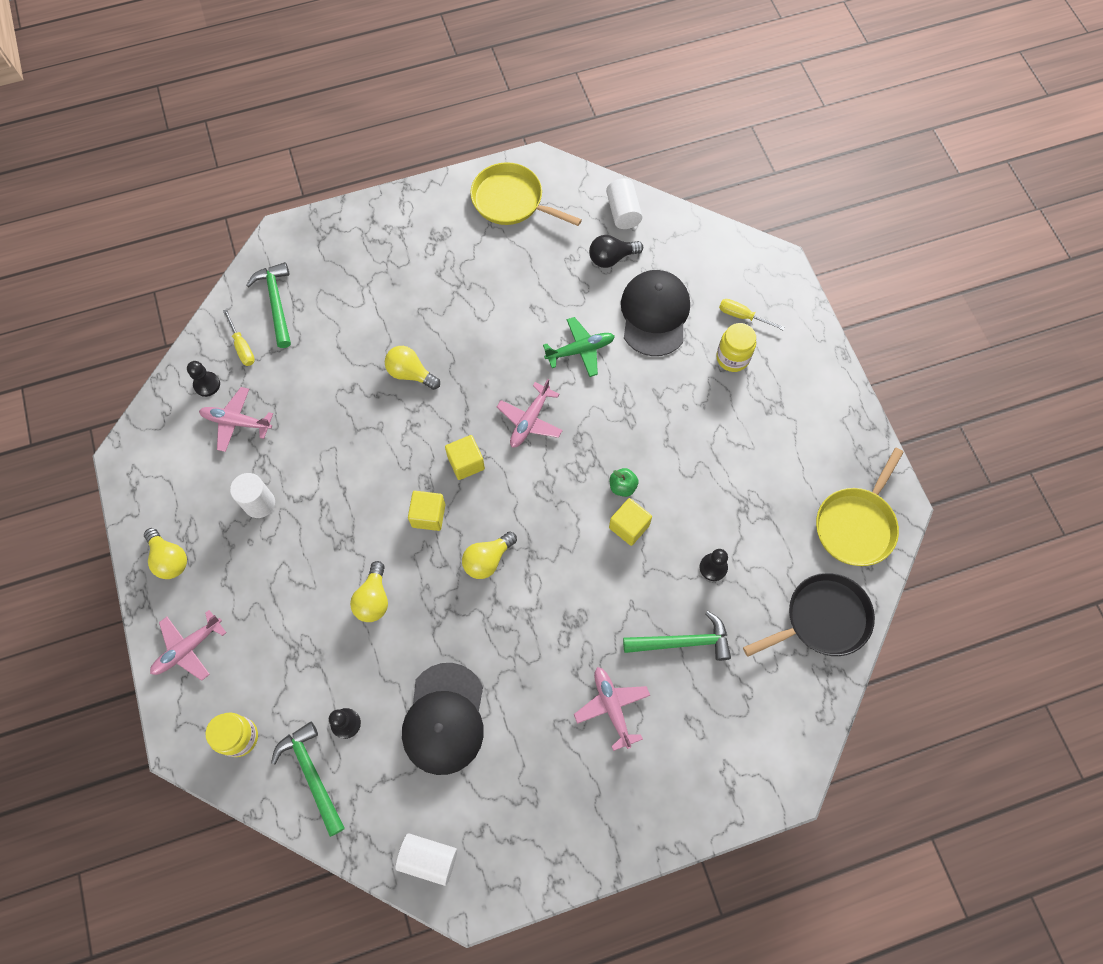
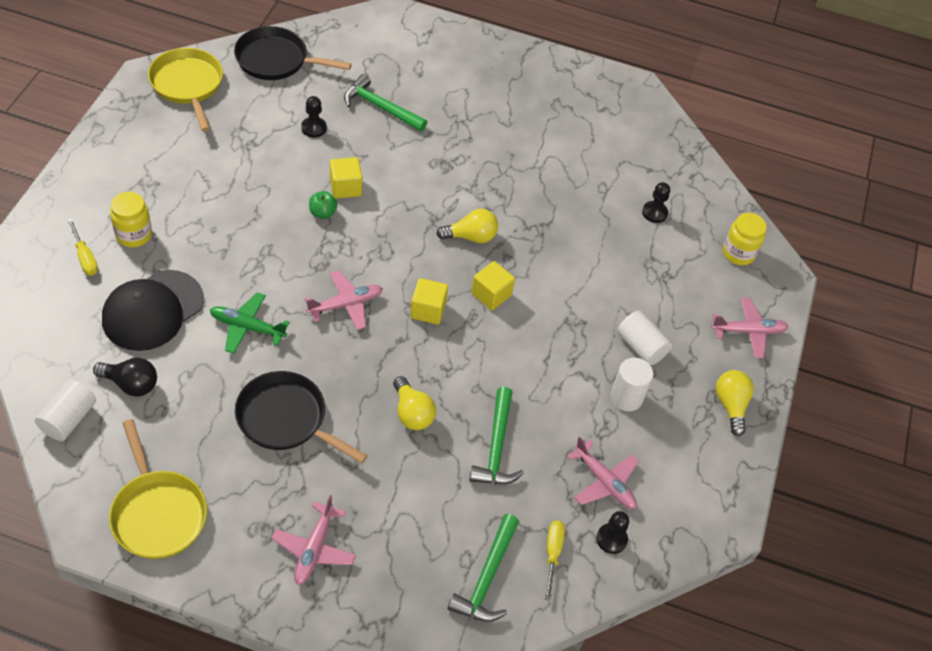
camera: 150 degrees left, 15 degrees down
green hammer [271,722,345,837] -> green hammer moved to [469,387,524,484]
yellow light bulb [350,561,388,622] -> none
white cylinder [395,833,457,886] -> white cylinder moved to [617,310,672,366]
black cap [402,663,484,775] -> none
pink plane [574,667,650,751] -> pink plane moved to [271,495,356,585]
yellow pan [816,448,904,566] -> yellow pan turned 90 degrees counterclockwise [148,48,223,132]
none -> black pan [235,371,368,463]

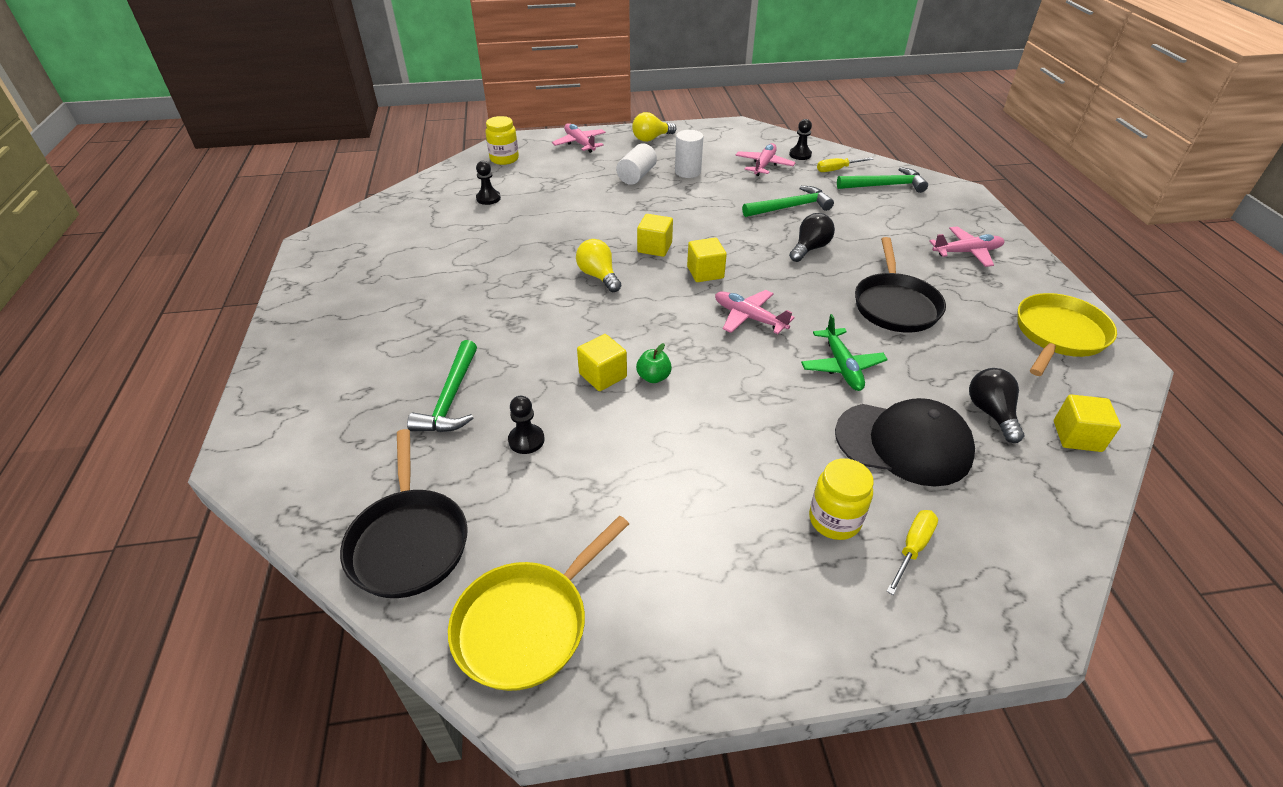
camera: 110 degrees left, 10 degrees down
white cylinder [35,380,96,441] -> yellow cube [1054,394,1121,452]
yellow light bulb [393,376,436,430] -> black light bulb [789,213,835,262]

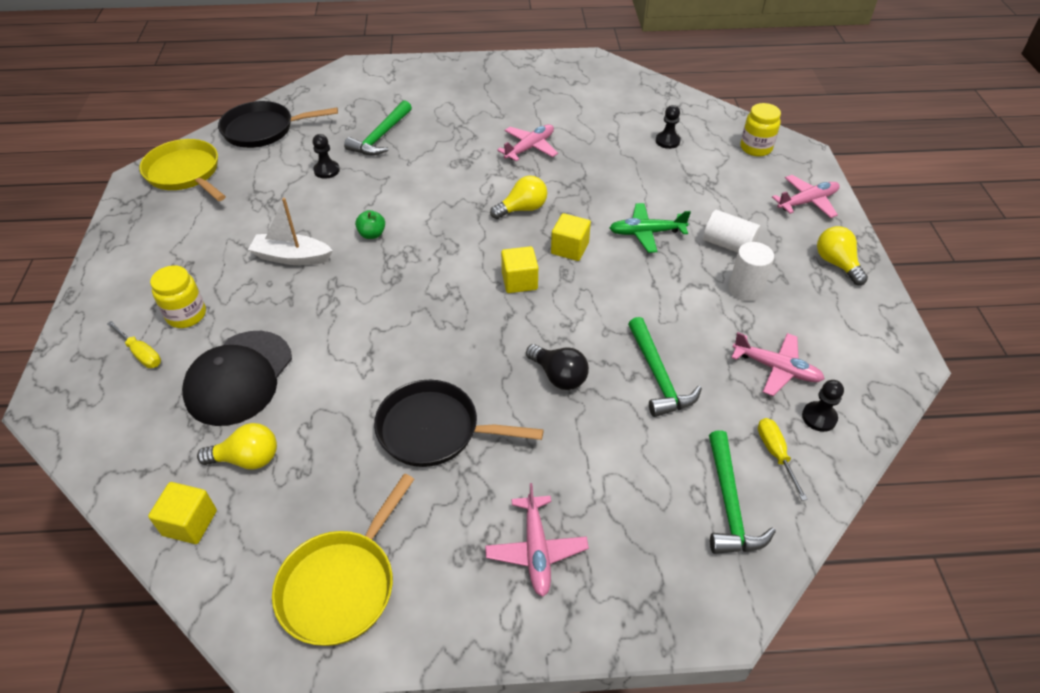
camera: 95 degrees right, 5 degrees up
green hammer [407,340,477,432] -> green hammer turned 75 degrees counterclockwise [344,100,412,155]
yellow cube [577,334,627,391] -> none
pink plane [715,290,795,334] -> pink plane moved to [497,124,558,162]
green plane [801,314,888,391] -> green plane moved to [610,203,691,253]
black light bulb [969,368,1024,443] -> yellow light bulb [197,423,277,469]
yellow pan [1017,293,1117,376] -> yellow pan turned 75 degrees clockwise [272,473,414,646]
none -> white boat [248,198,333,265]

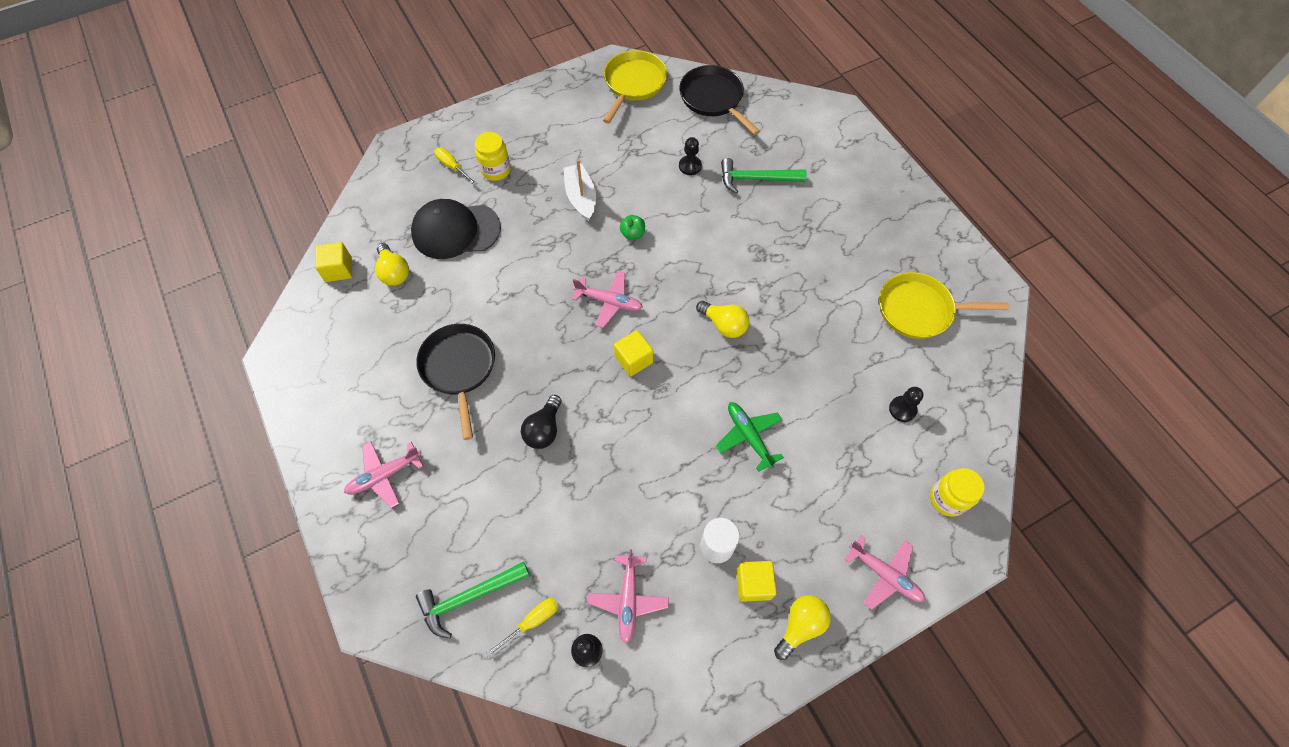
camera: 65 degrees right, 15 degrees up
yellow screwdriver [107,321,161,368] -> yellow screwdriver turned 120 degrees clockwise [435,147,477,186]
yellow pan [272,473,414,646] -> yellow pan moved to [879,272,1009,339]
pink plane [497,124,558,162] -> pink plane moved to [572,271,643,328]
yellow cube [551,213,591,261] -> yellow cube moved to [736,561,777,602]
green hammer [628,317,702,417] -> none
white cylinder [703,210,761,253] -> none

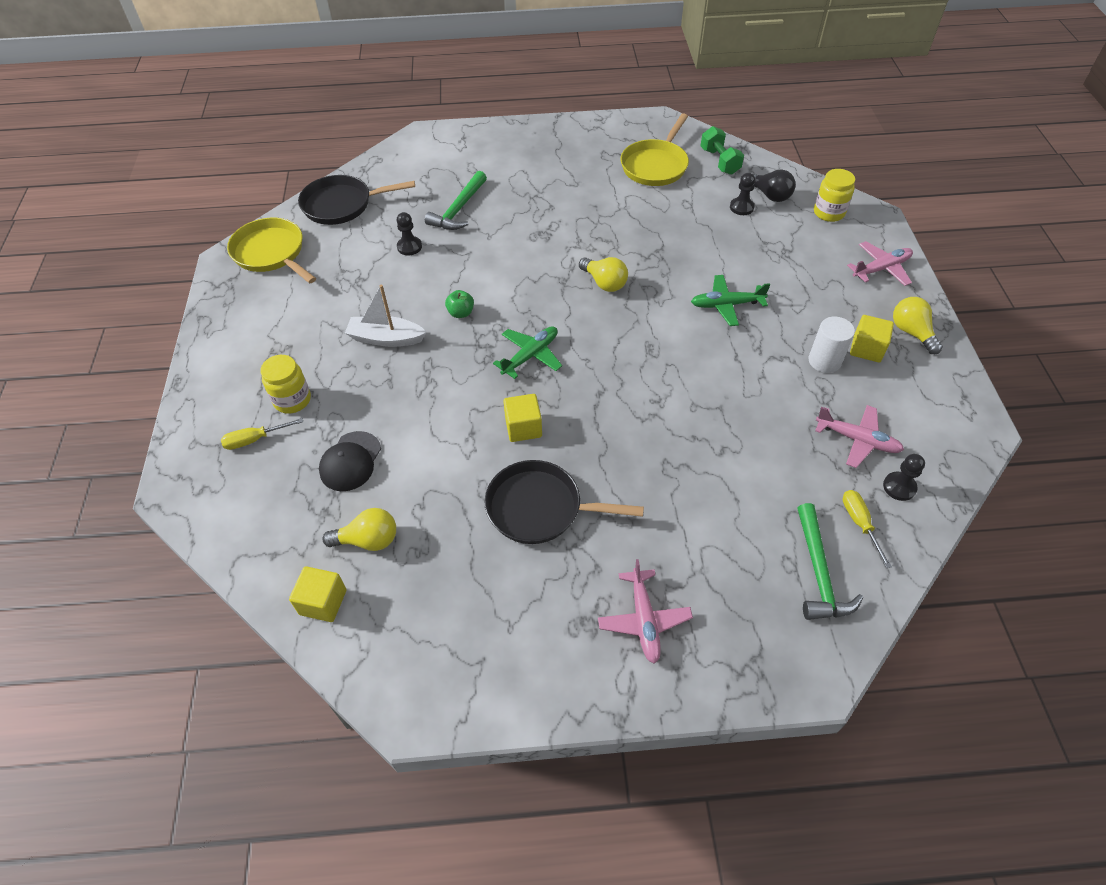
camera: 65 degrees left, 10 degrees down
black cap [411,199,501,259] -> black cap [319,431,381,491], size x0.64
black light bulb [521,395,562,449] -> black light bulb moved to [753,169,796,202]
pink plane [572,271,643,328] -> green plane [493,326,562,379]
yellow cube [614,330,653,376] -> yellow cube moved to [503,394,542,442]
yellow light bulb [696,301,749,338] -> yellow light bulb turned 75 degrees clockwise [579,257,628,292]
none -> green dumbbell [701,126,744,175]

